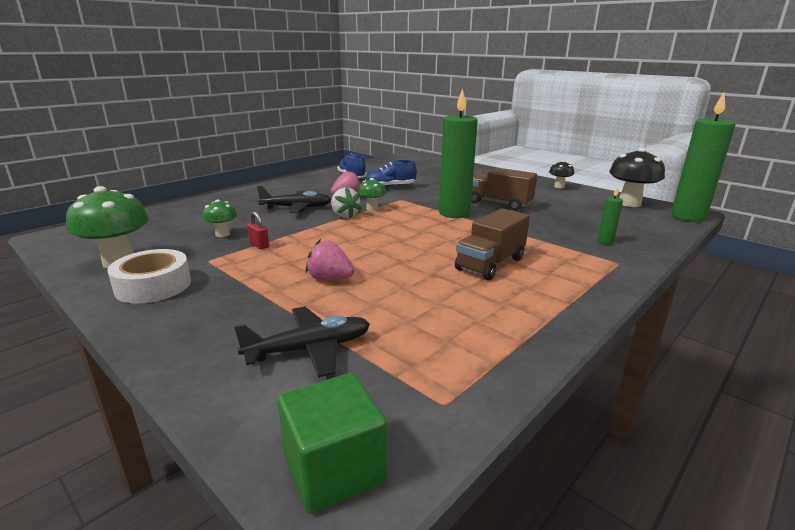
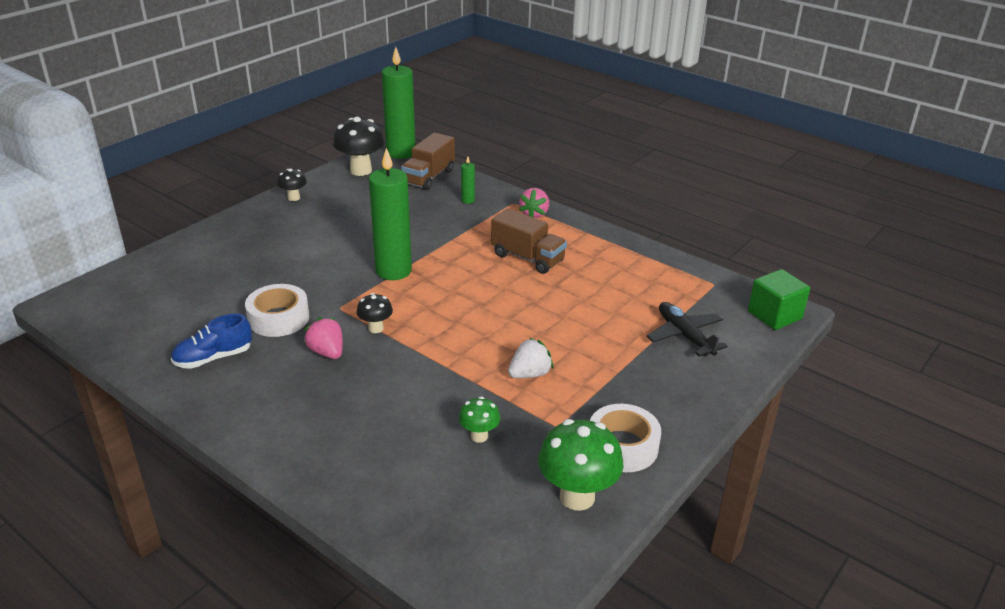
camera: 95 degrees left, 10 degrees up
red padlock [247,212,269,249] -> none
black plane [257,186,331,213] -> none
pink strawberry [305,239,354,280] -> pink strawberry moved to [519,188,549,218]
white strawberry [331,187,362,218] -> white strawberry moved to [508,338,553,378]
green mushroom [358,178,386,211] -> black mushroom [357,293,393,333]
blue shoe [365,160,417,188] -> white tape [245,284,309,337]
brown truck [471,168,537,211] -> brown truck moved to [401,132,455,190]

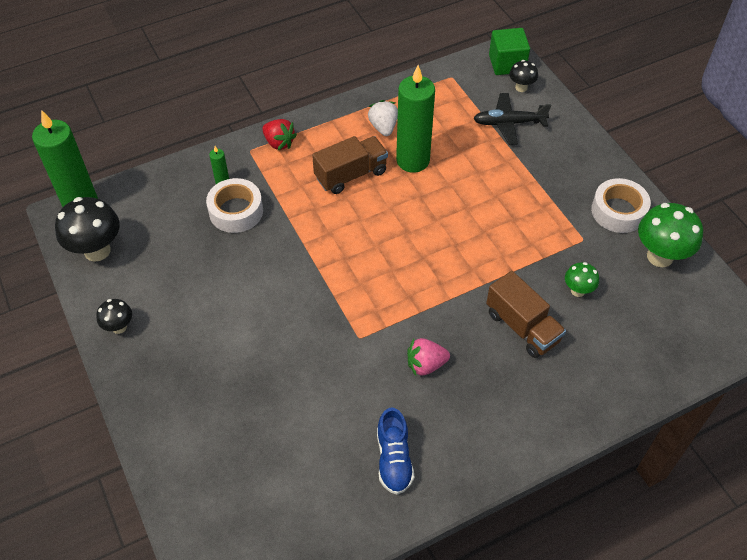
camera: 65 degrees left, 20 degrees up
white tape [245,284,309,337] -> white tape moved to [206,178,263,233]
black mushroom [357,293,393,333] -> black mushroom moved to [509,60,538,92]
green candle [369,148,412,280] -> green candle moved to [396,65,435,173]
brown truck [401,132,455,190] -> brown truck moved to [486,271,566,358]
white strawberry [508,338,553,378] -> white strawberry moved to [368,100,398,136]
pink strawberry [519,188,549,218] -> red strawberry [262,119,297,150]

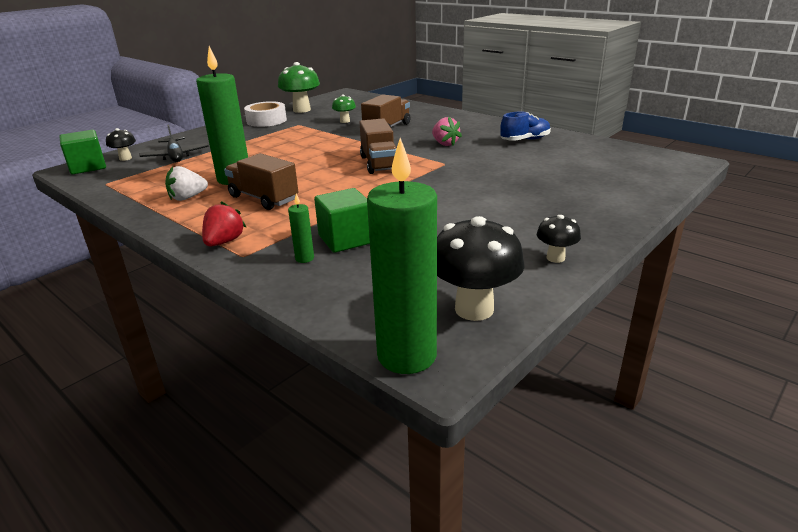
camera: 110 degrees left, 25 degrees down
white tape [206,178,263,233] -> green cube [314,188,370,253]
none -> brown truck [360,118,397,174]

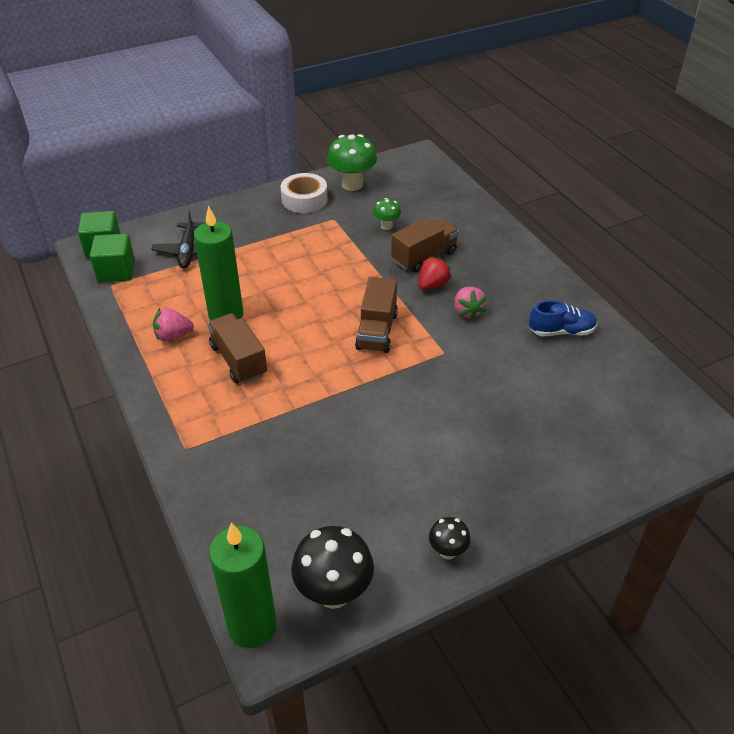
camera: 20 degrees right, 15 degrees up
black mushroom [106,128,136,161] -> none
white strawberry [165,166,208,201] -> pink strawberry [153,308,194,341]
red strawberry [202,201,246,246] -> red strawberry moved to [418,256,452,290]
green candle [288,194,314,263] -> none
green cube [314,188,370,253] -> green cube moved to [90,234,135,282]

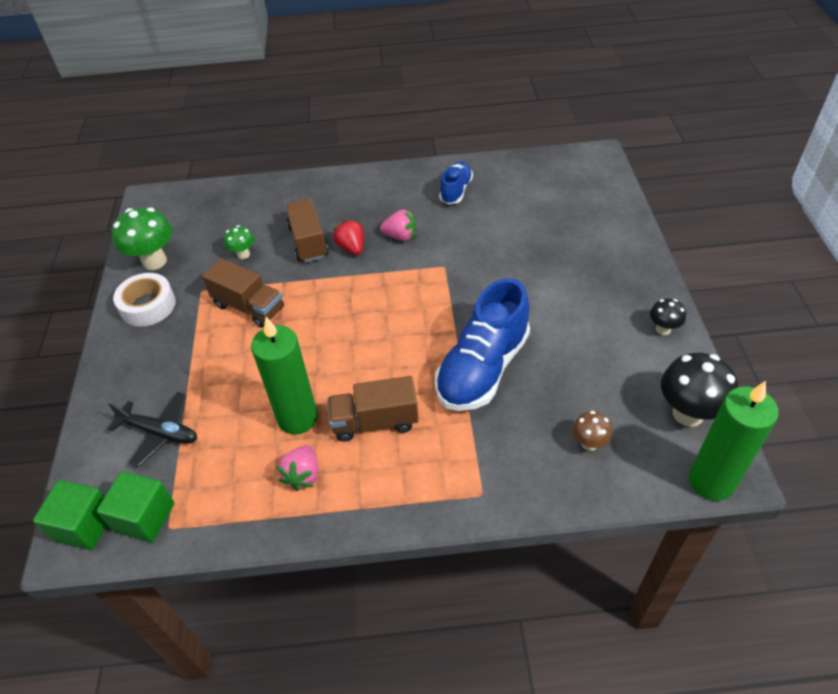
camera: 65 degrees left, 5 degrees up
brown truck [355,277,398,353] -> brown truck moved to [202,258,284,328]
none -> blue shoe [435,278,530,411]
none -> brown mushroom [573,411,613,451]

